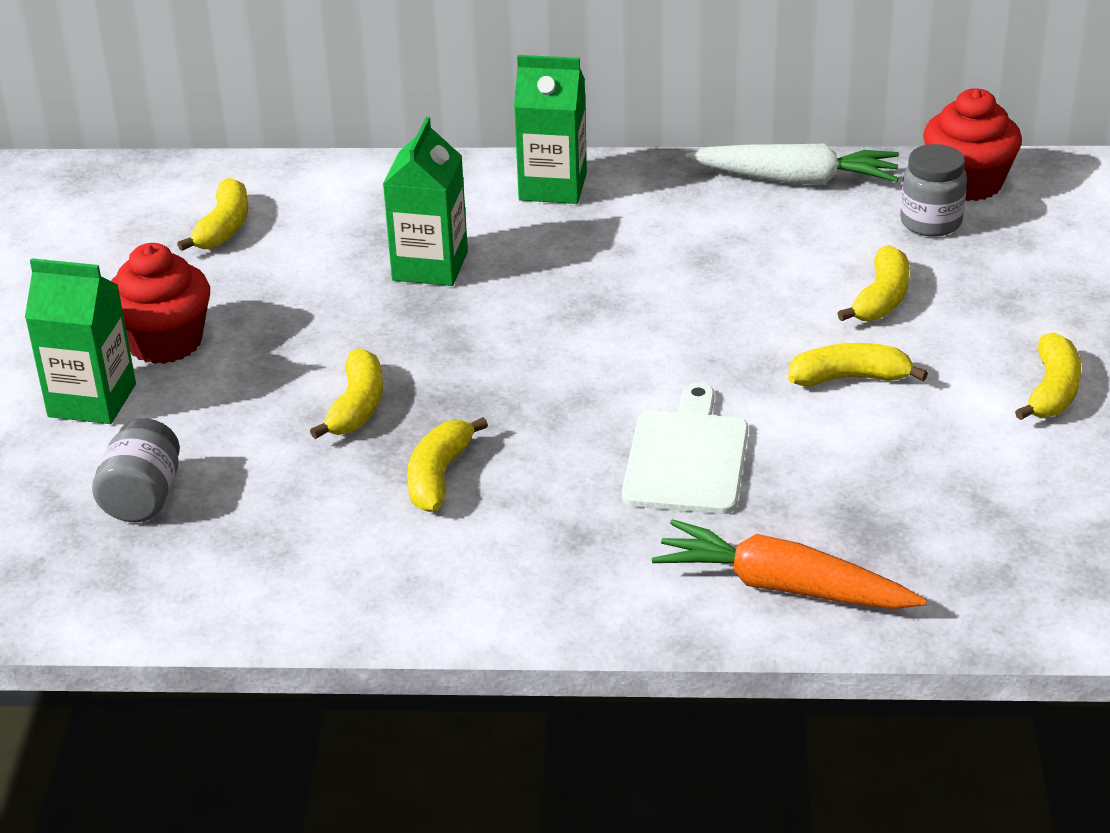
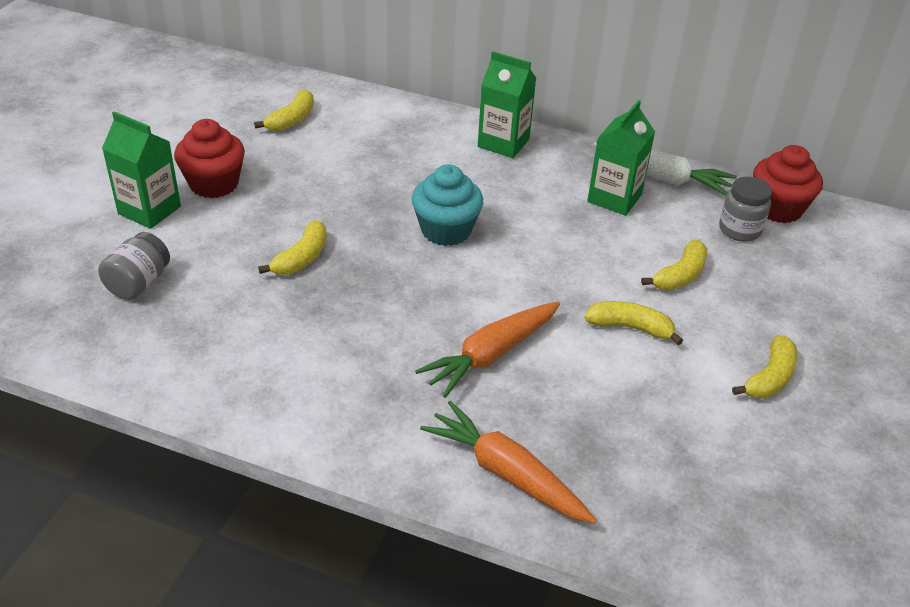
camera: 15 degrees right, 5 degrees up
green carton [383,117,468,286] -> green carton moved to [587,100,655,216]
yellow banana [407,417,488,512] -> none
white cutting board [622,383,748,514] -> orange carrot [415,302,560,398]
none -> turquoise cupcake [412,164,483,246]

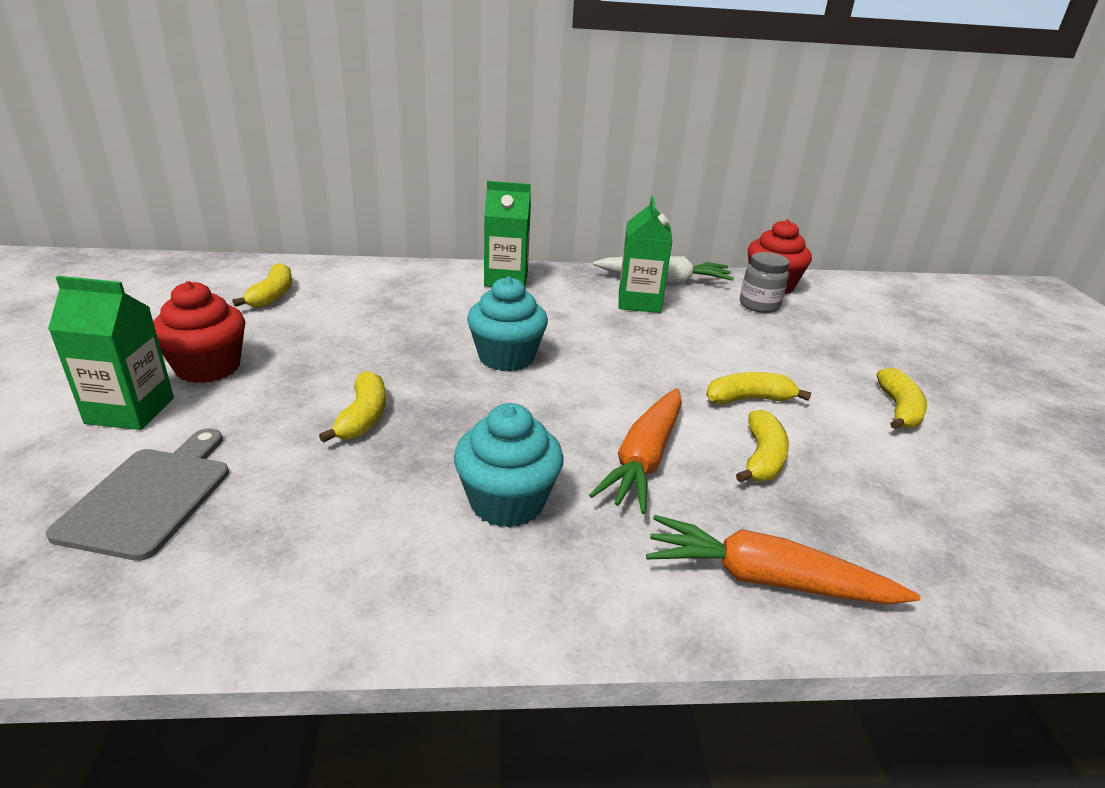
camera: 25 degrees left, 10 degrees down
grey jar [98,232,170,300] -> grey cutting board [46,428,229,561]
yellow banana [641,240,707,290] -> yellow banana moved to [736,410,789,483]
none -> turquoise cupcake [454,403,564,528]

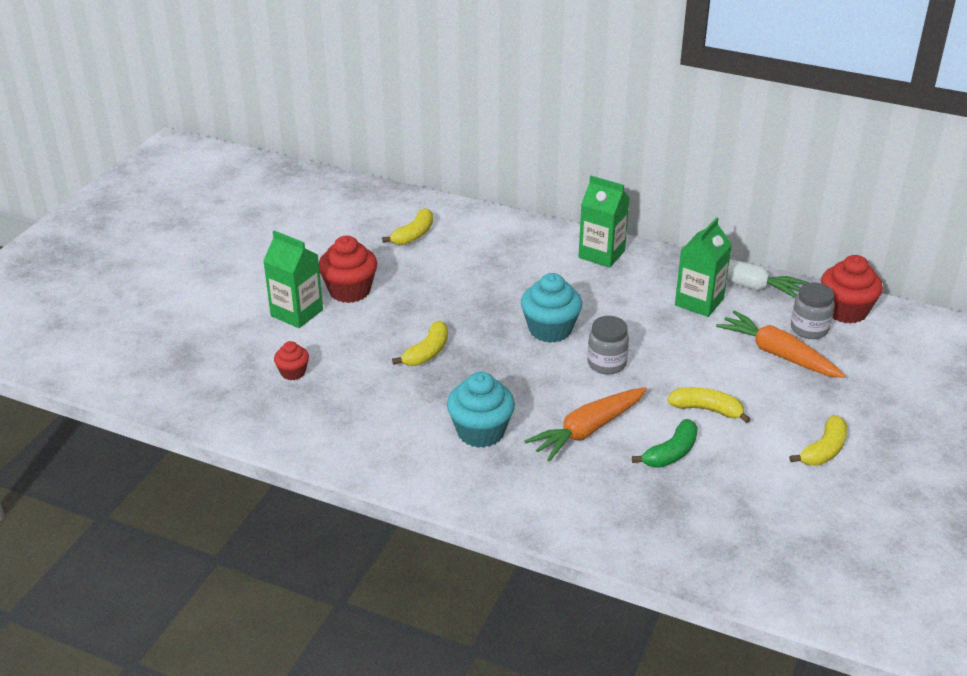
camera: 30 degrees right, 5 degrees up
grey cutting board [46,428,229,561] -> red cupcake [274,341,309,380]
orange carrot [646,515,921,605] -> orange carrot moved to [716,310,846,378]
yellow banana [736,410,789,483] -> green banana [632,419,698,468]
none -> grey jar [588,316,629,375]

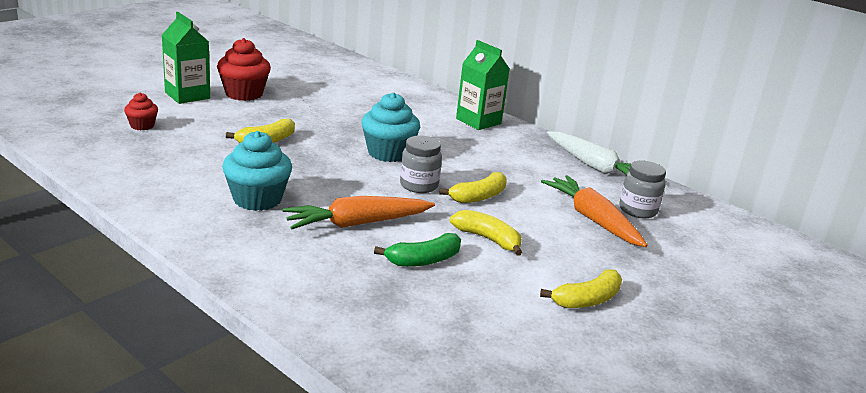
camera: 15 degrees right, 10 degrees down
yellow banana [382,208,433,245] -> yellow banana moved to [439,172,507,203]
green carton [675,217,732,317] -> none
red cupcake [821,255,883,324] -> none

